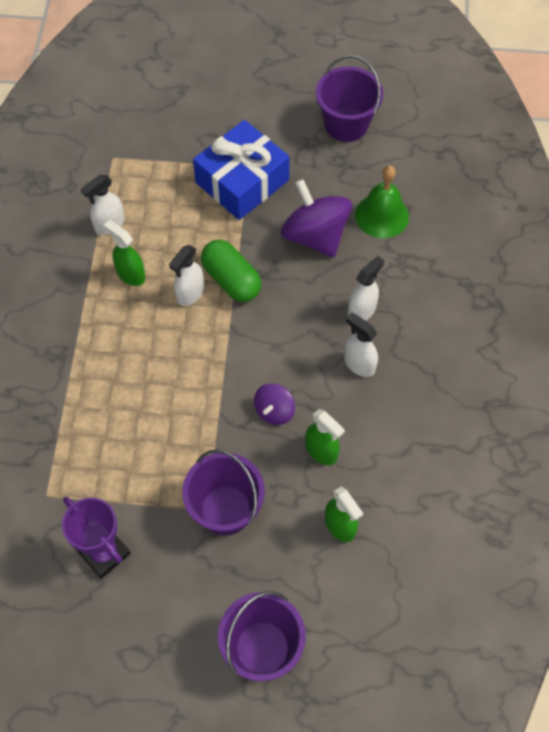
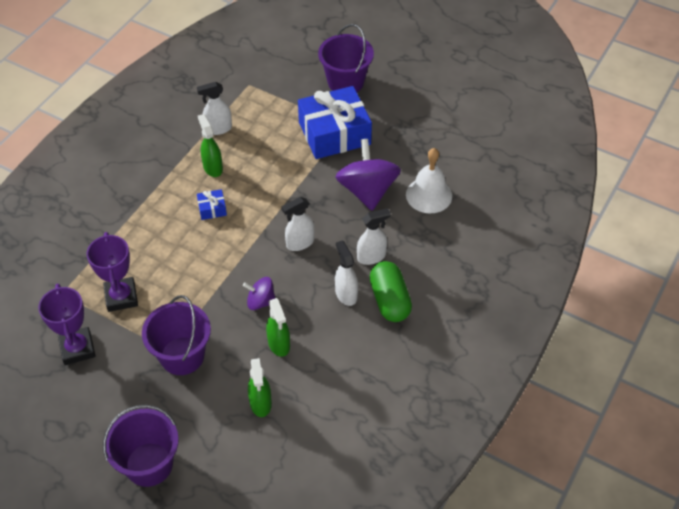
camera: 25 degrees right, 10 degrees down
white spray bottle [169,245,204,306] -> white spray bottle moved to [281,197,314,251]
green capsule [201,240,261,302] -> green capsule moved to [370,261,412,322]
purple spinning top [254,383,295,425] -> purple spinning top turned 45 degrees clockwise [243,277,275,310]
purple bucket [316,55,383,142] -> purple bucket moved to [318,24,374,92]
green bell [355,166,409,238] -> white bell [406,148,452,213]
none -> purple trophy [87,232,138,312]
none -> blue gift [197,189,227,220]

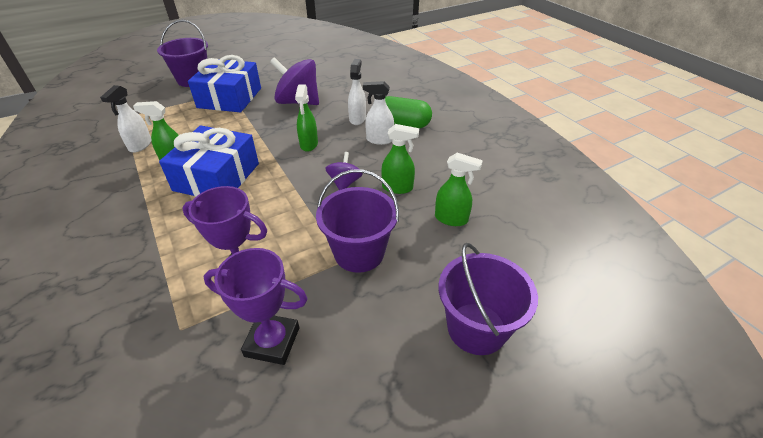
camera: 60 degrees left, 10 degrees down
blue gift [197,189,227,220] -> blue gift [159,125,259,197], size x2.43
purple spinning top [243,277,275,310] -> purple spinning top turned 150 degrees clockwise [325,152,363,190]
white spray bottle [281,197,314,251] -> green spray bottle [295,84,318,152]
white bell [406,148,452,213] -> none

